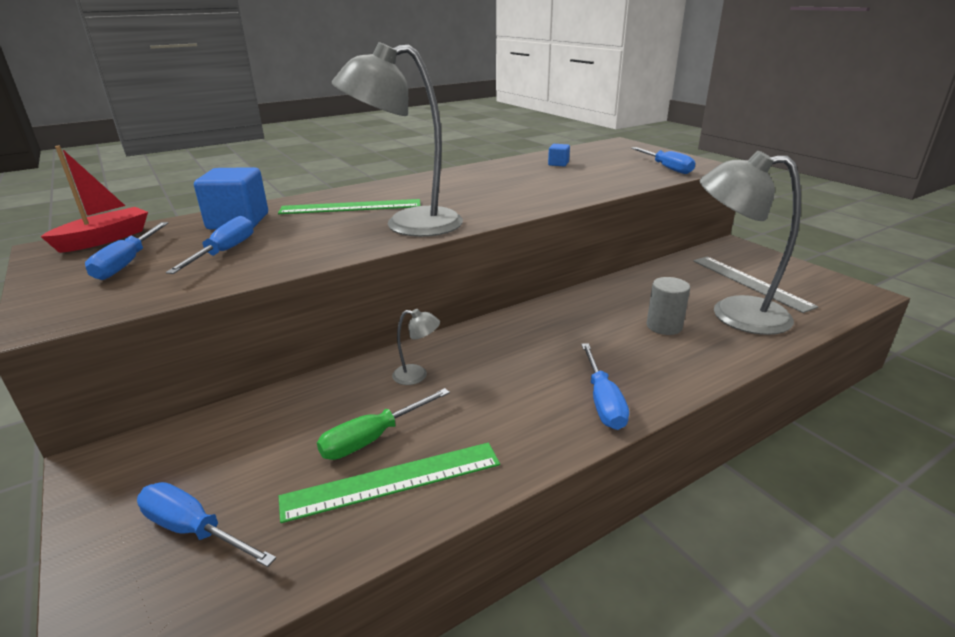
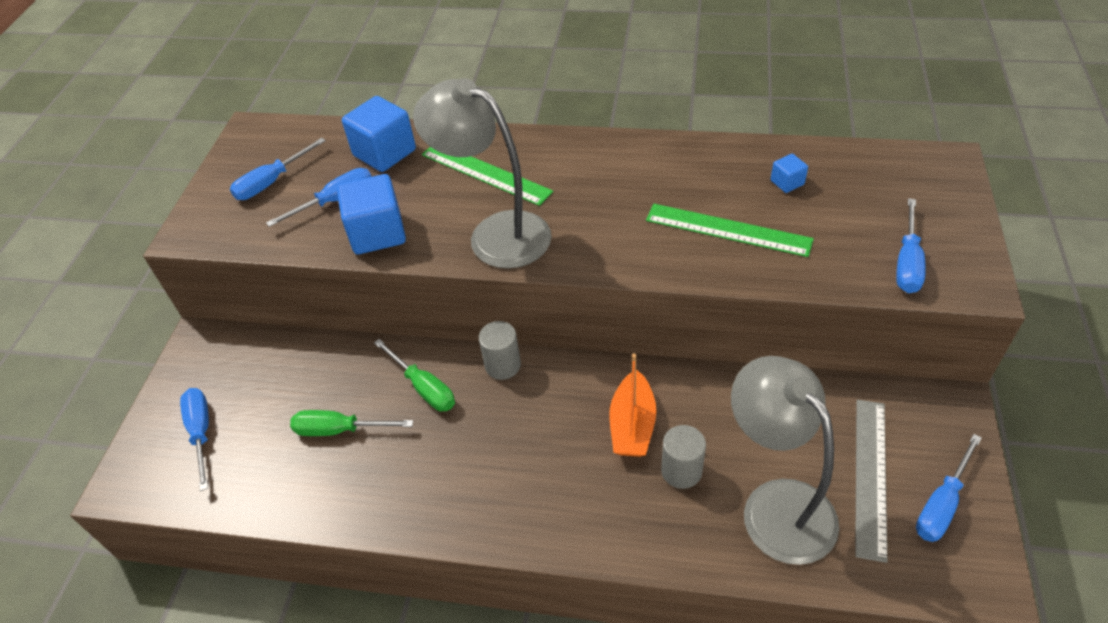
camera: 45 degrees right, 20 degrees up
red boat [40,146,148,253] -> none
green ruler [279,443,500,523] -> green ruler moved to [646,204,814,257]
grey lamp [392,309,440,385] -> green screwdriver [374,339,455,412]
blue screwdriver [581,343,629,430] -> blue screwdriver moved to [916,434,982,542]
none -> blue cube [337,174,406,254]
none -> grey cylinder [479,321,521,380]
none -> orange boat [609,353,657,457]

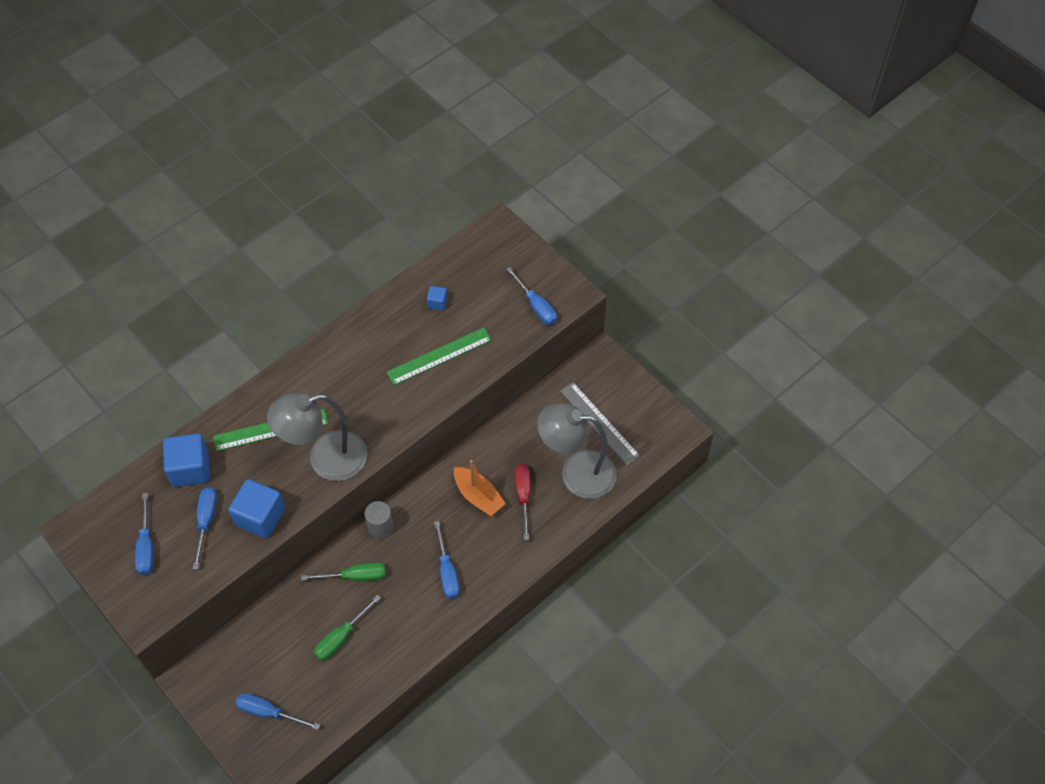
camera: 55 degrees left, 10 degrees up
grey cylinder [661,425,706,489] -> red screwdriver [515,464,531,540]
blue screwdriver [916,434,982,542] -> blue screwdriver moved to [434,521,460,599]

